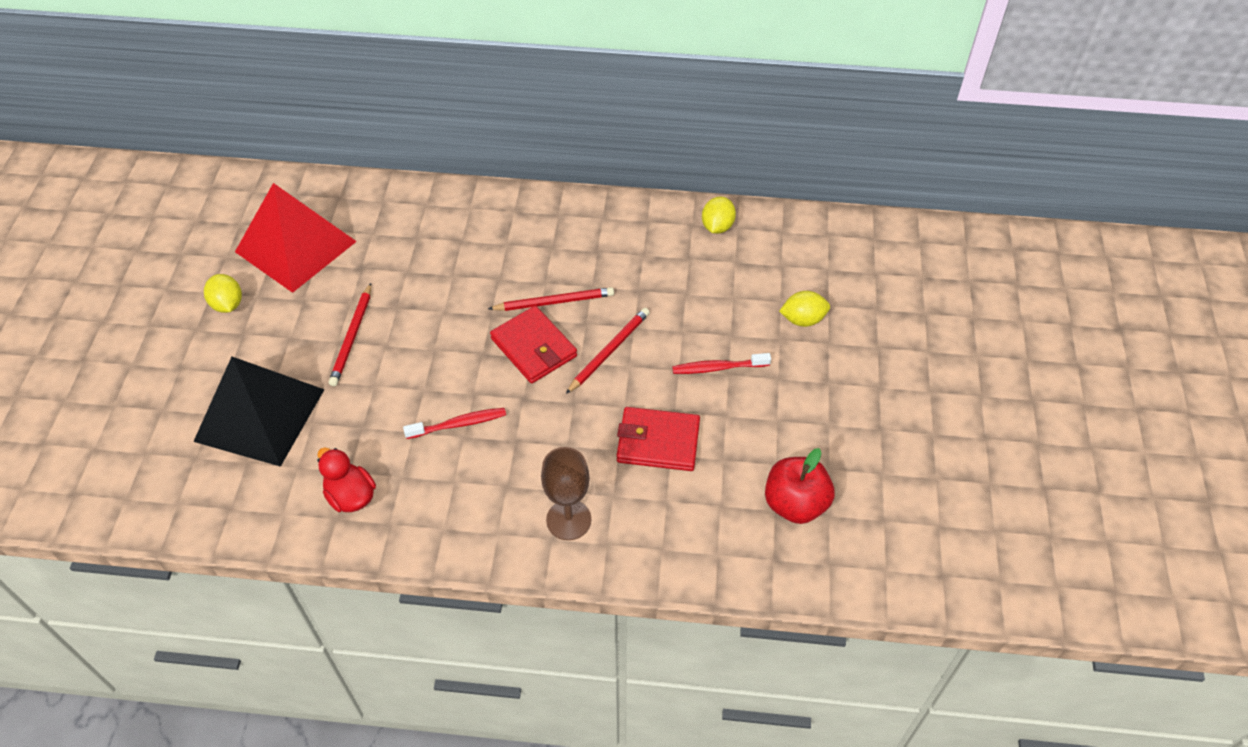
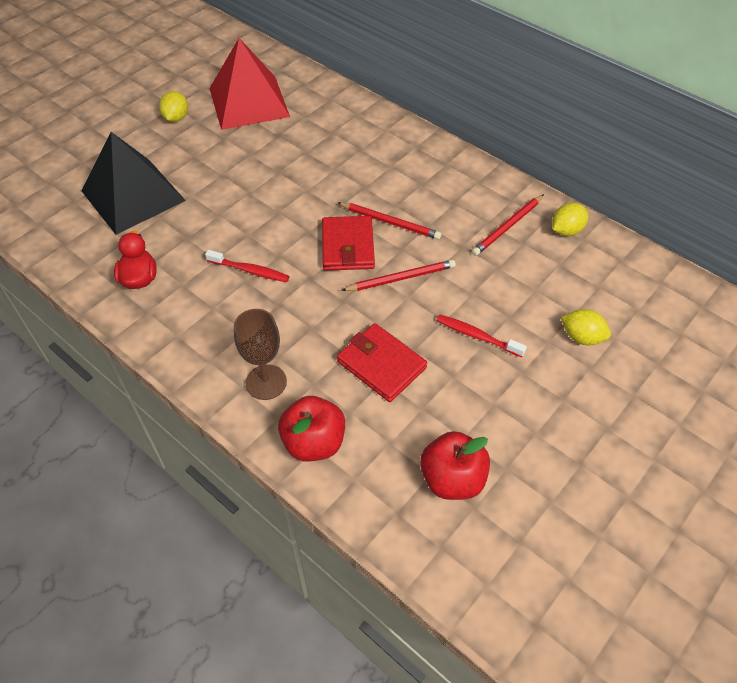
camera: 35 degrees right, 0 degrees up
red pencil [329,283,371,386] -> red pencil moved to [472,194,544,256]
none -> red apple [278,396,345,461]

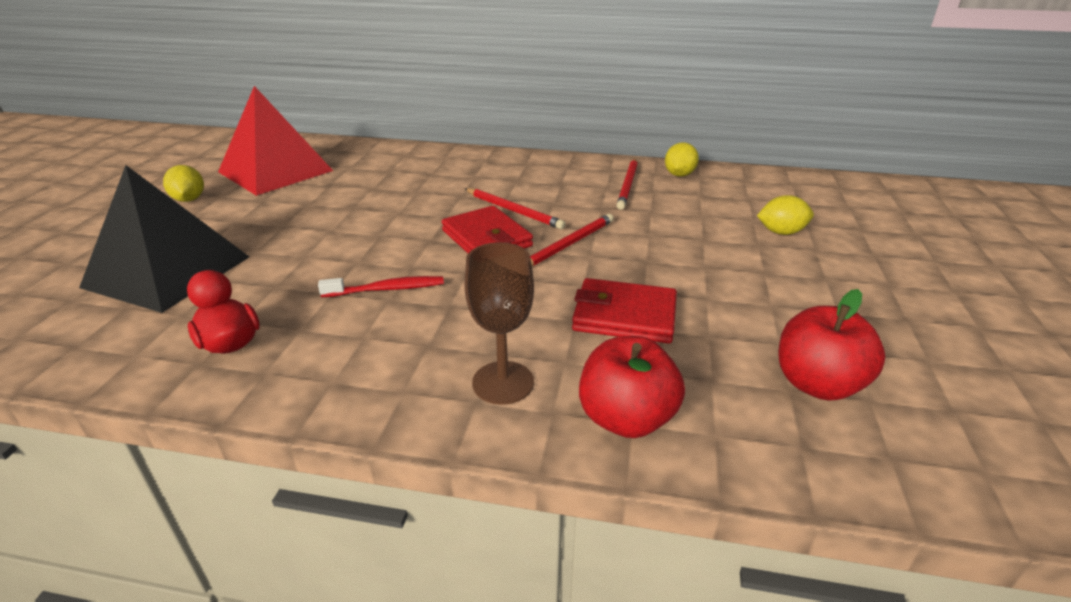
camera: 30 degrees left, 20 degrees down
red pencil [337,202,441,239] -> red pencil turned 45 degrees clockwise [465,188,566,229]
red toothbrush [436,314,527,357] -> none

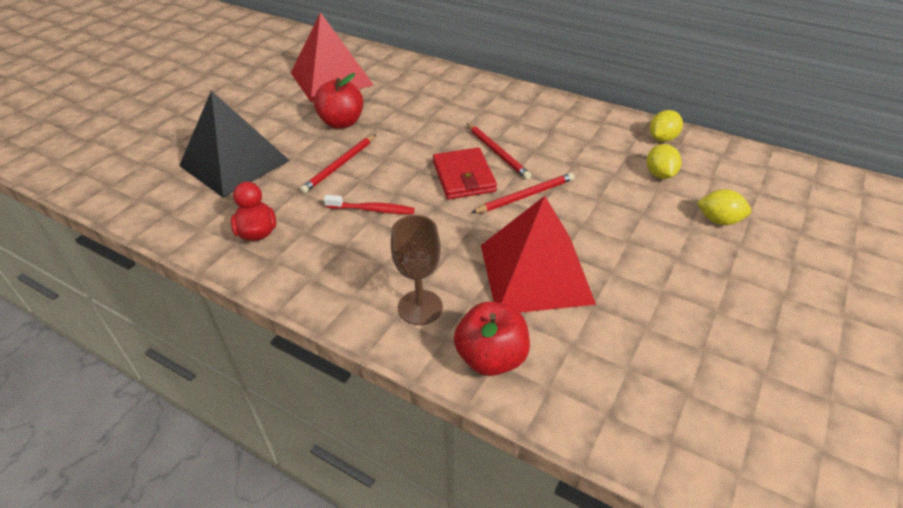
camera: 20 degrees right, 10 degrees up
yellow lemon [163,165,204,202] -> yellow lemon moved to [647,144,682,179]
red wallet [572,278,677,344] -> red pyramid [481,196,596,313]
red pencil [617,158,638,210] -> red pencil moved to [300,134,376,193]
red apple [778,289,885,401] -> red apple moved to [314,73,363,129]

